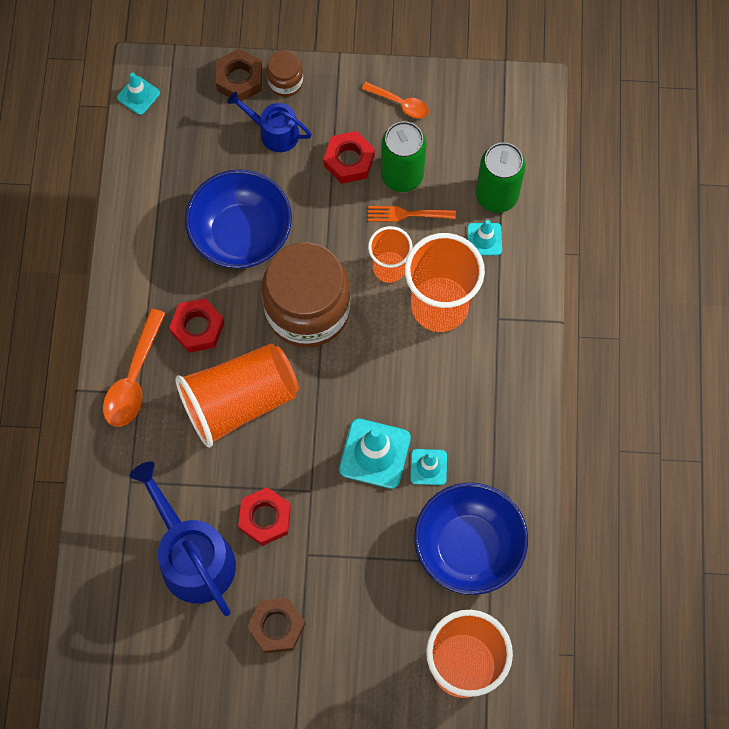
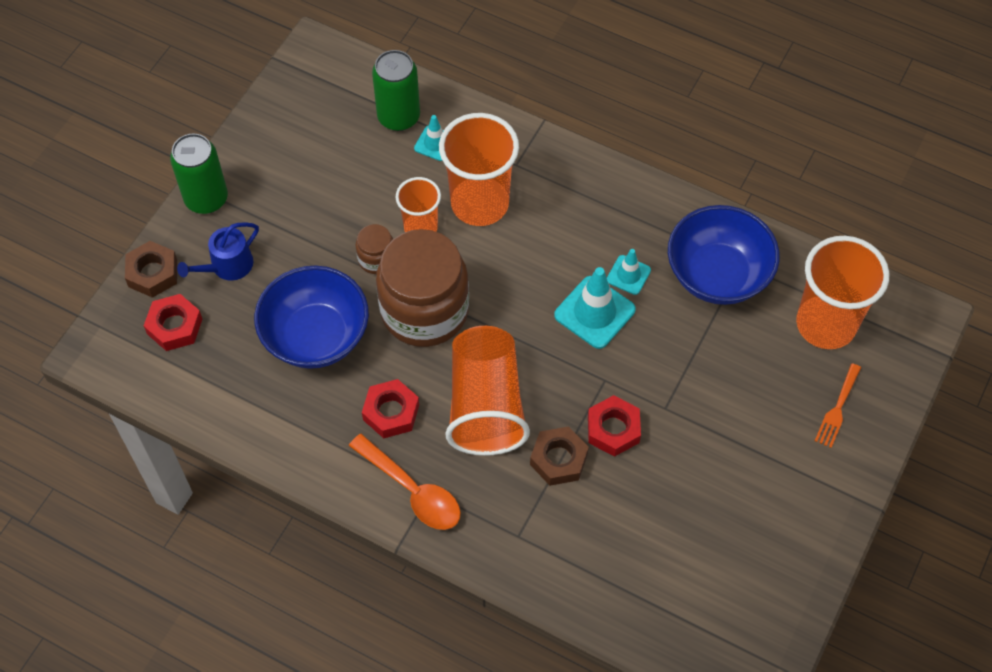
camera: 65 degrees left, 10 degrees down
turquoise traffic cone [117,73,160,115] -> none
blue watering can [130,461,236,616] -> none
brown nut [247,598,305,653] -> brown nut moved to [530,426,589,486]
brown jar [267,50,303,97] -> brown jar moved to [356,224,393,274]
red nut [323,131,375,184] -> red nut moved to [144,294,202,351]
orange spoon [362,82,429,119] -> none
orange fork [368,206,456,222] -> orange fork moved to [815,363,861,448]
green can [381,121,427,192] -> green can moved to [170,133,228,214]

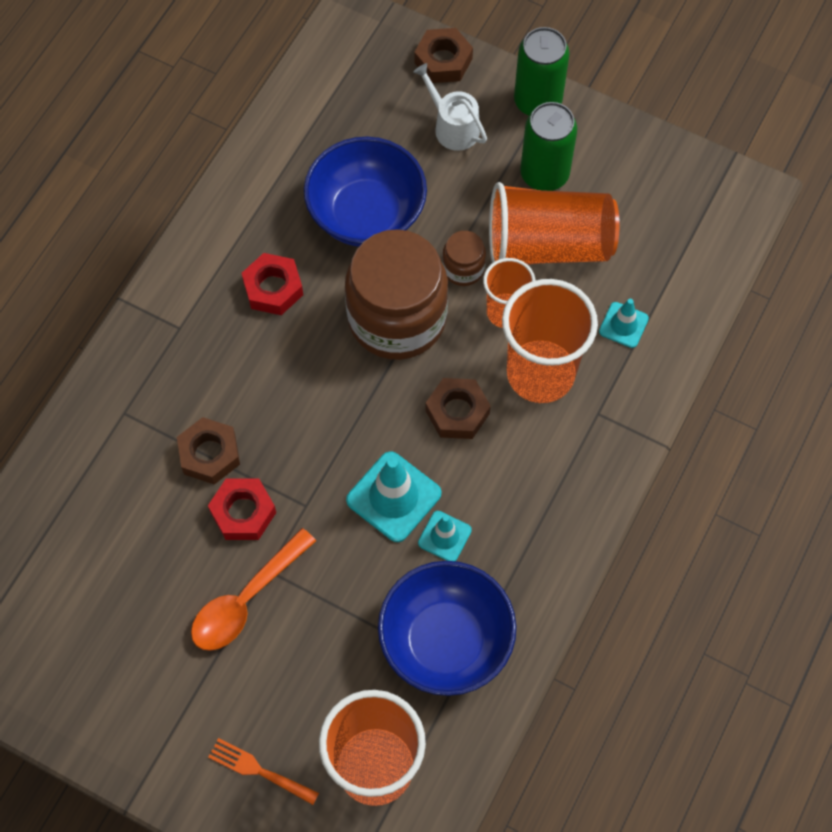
camera: 90 degrees right, 5 degrees up
red nut [144,294,202,351] -> none
blue watering can [177,222,259,281] -> white watering can [413,63,487,151]
orange spoon [349,434,461,530] -> orange spoon moved to [191,528,316,651]
green can [372,50,420,131] -> green can moved to [520,102,577,191]
orange cup [446,326,530,456] -> orange cup moved to [489,182,620,265]
none -> brown nut [426,378,491,439]

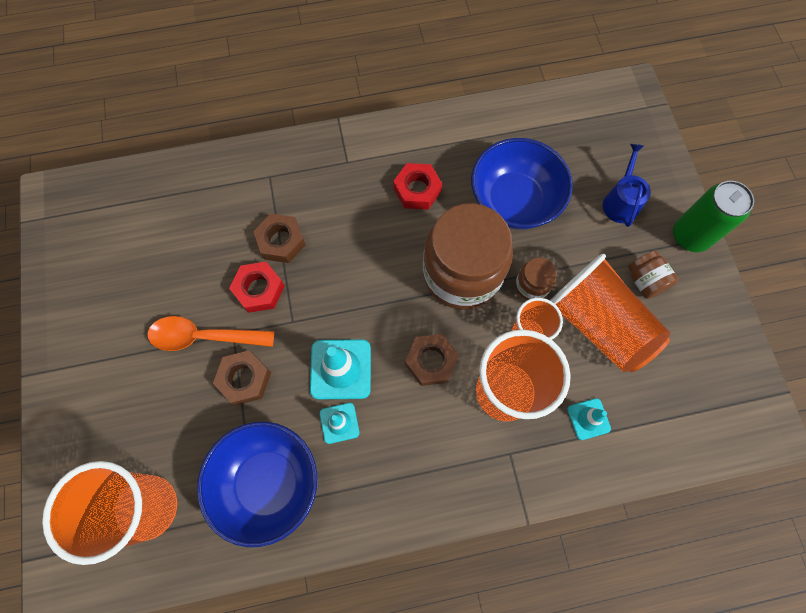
camera: 50 degrees right, 5 degrees up
orange fork [208,738,319,805] -> none
white watering can [413,63,487,151] -> blue watering can [603,144,651,227]
brown nut [414,28,473,83] -> brown nut moved to [213,350,271,405]
green can [520,102,577,191] -> brown jar [628,250,679,299]

